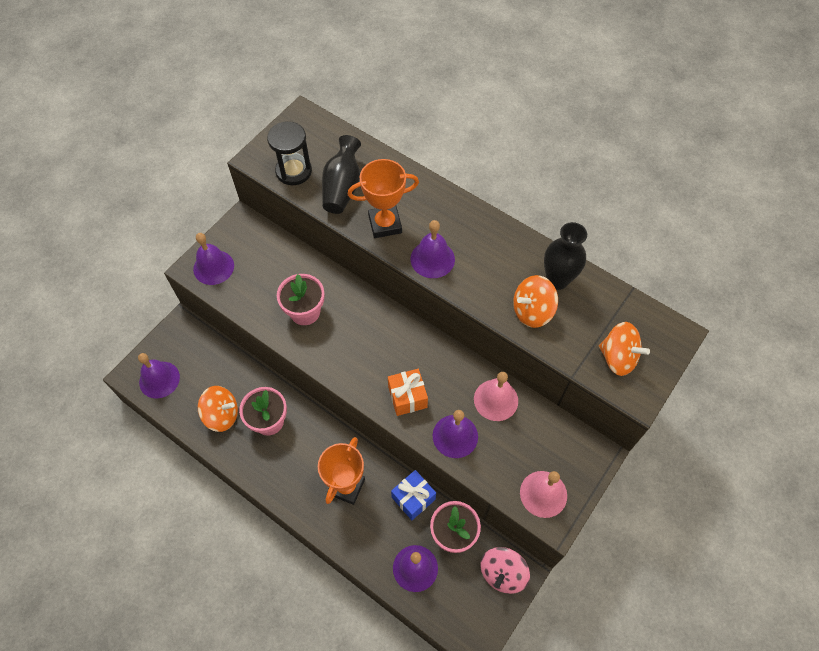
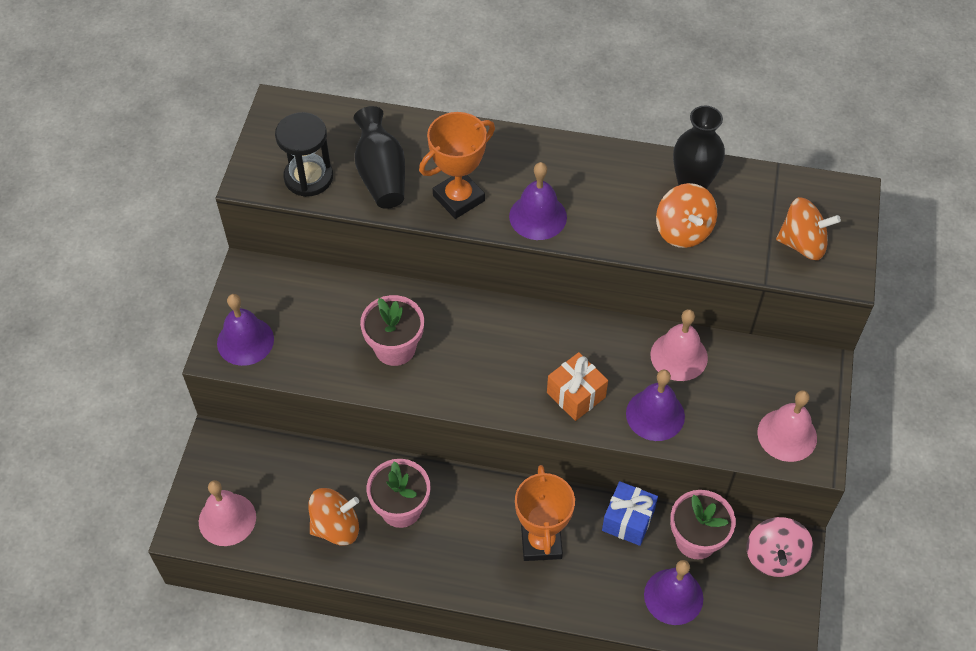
camera: 25 degrees left, 5 degrees down
purple bell [138,353,180,398] -> pink bell [199,480,256,546]
orange spinning top [513,275,558,328] -> orange spinning top turned 60 degrees counterclockwise [656,183,717,248]

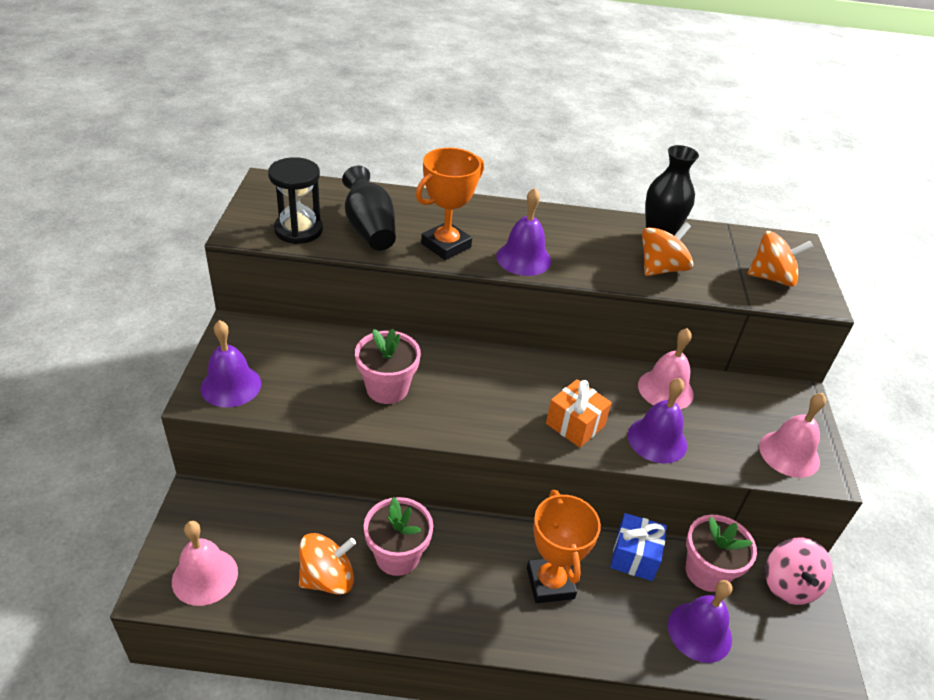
camera: 10 degrees left, 15 degrees down
orange spinning top [656,183,717,248] -> orange spinning top turned 105 degrees counterclockwise [642,222,694,276]

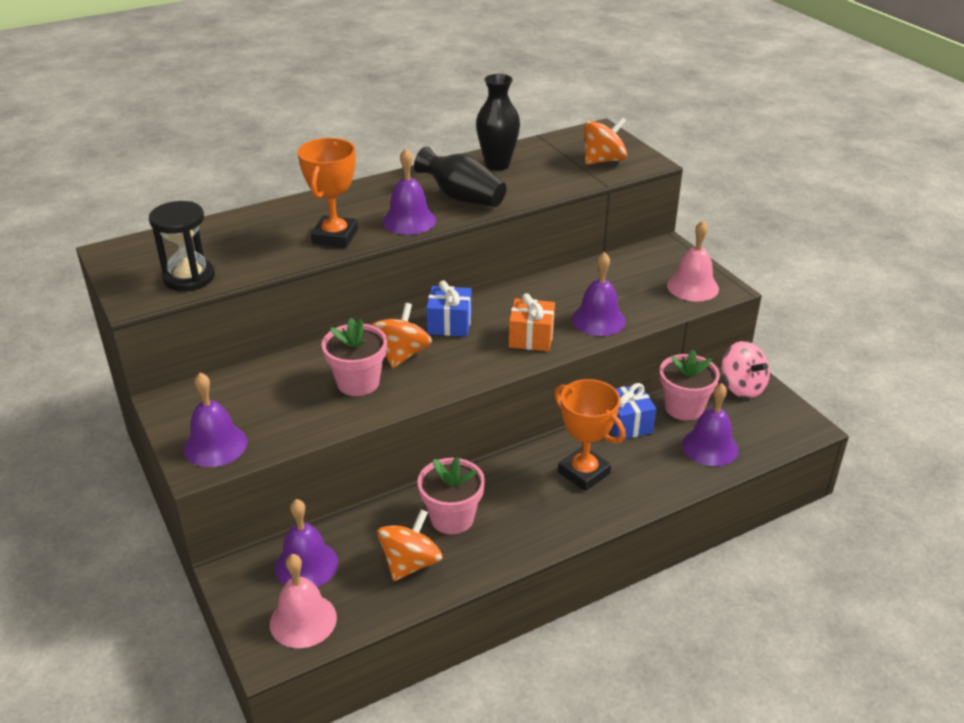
camera: 30 degrees left, 5 degrees down
black vase [342,166,396,251] -> black vase moved to [414,146,507,207]
pink bell [638,328,694,409] -> none
orange spinning top [642,222,694,276] -> orange spinning top moved to [372,303,432,368]
none -> purple bell [275,499,338,587]
none -> blue gift [426,280,472,337]

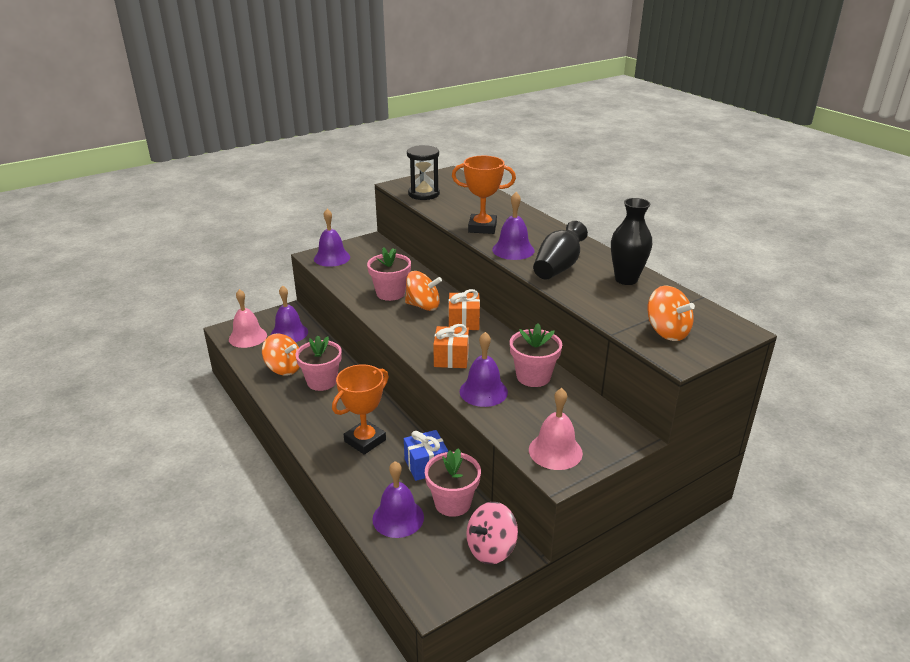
camera: 85 degrees right, 5 degrees down
blue gift [426,280,472,337] -> orange gift [449,289,480,330]
none -> pink flower pot [510,323,562,387]

